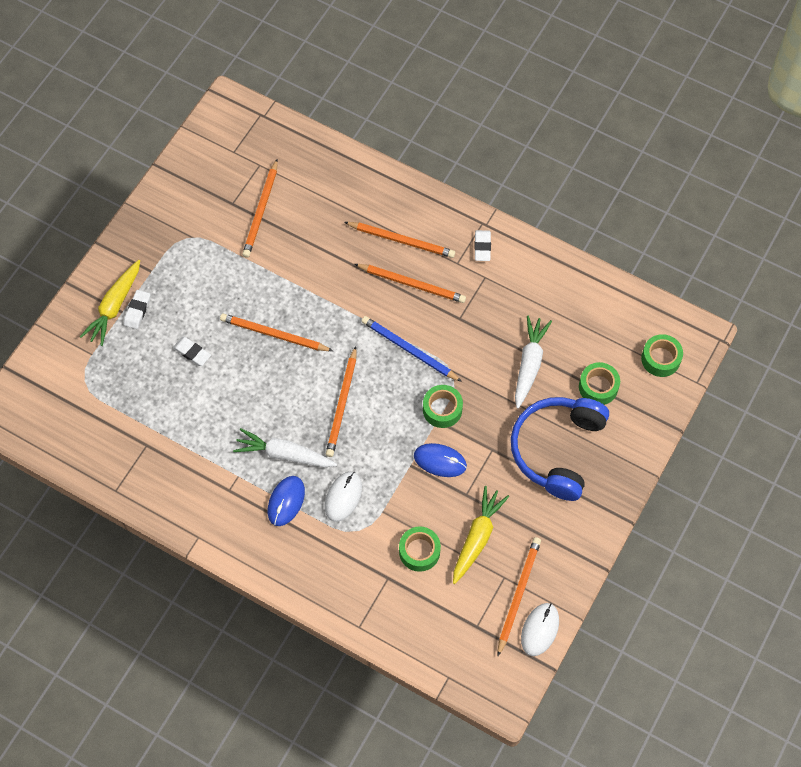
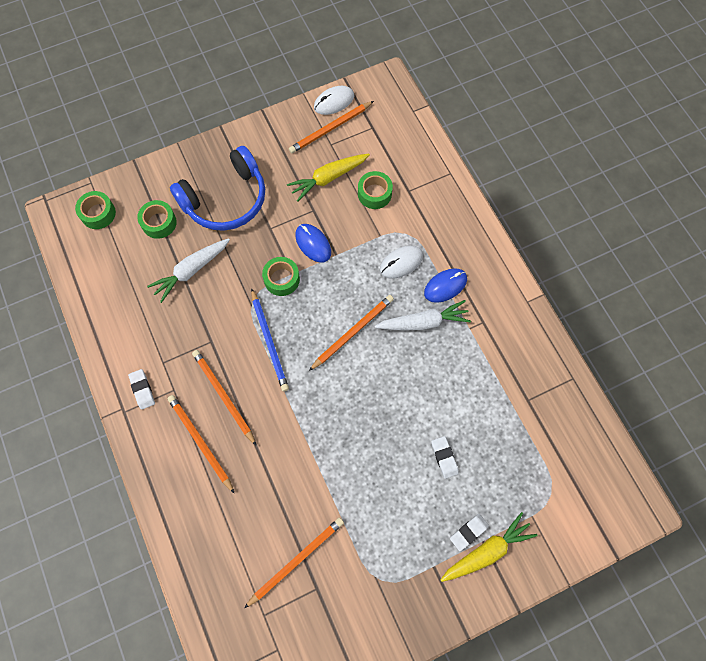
camera: 145 degrees left, 5 degrees up
orange pencil [220,313,333,351] -> none
white carrot [233,428,337,467] -> white carrot turned 60 degrees counterclockwise [374,300,471,330]
white eraser [474,230,491,261] -> white eraser turned 60 degrees counterclockwise [128,369,155,410]

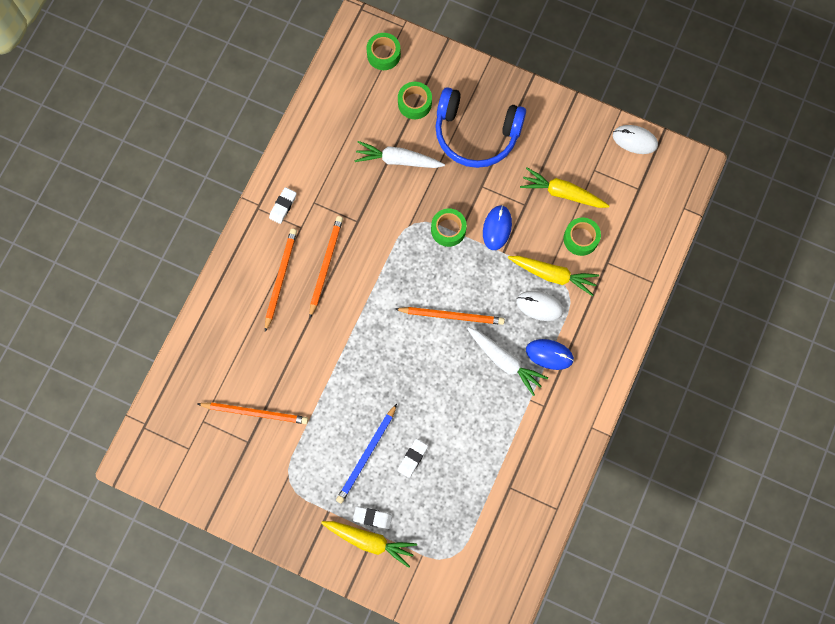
camera: 50 degrees right, 5 degrees up
blue pencil [251,288,289,391] -> blue pencil moved to [336,404,397,504]
orange pencil [289,101,374,153] -> none
none -> yellow carrot [508,256,599,296]

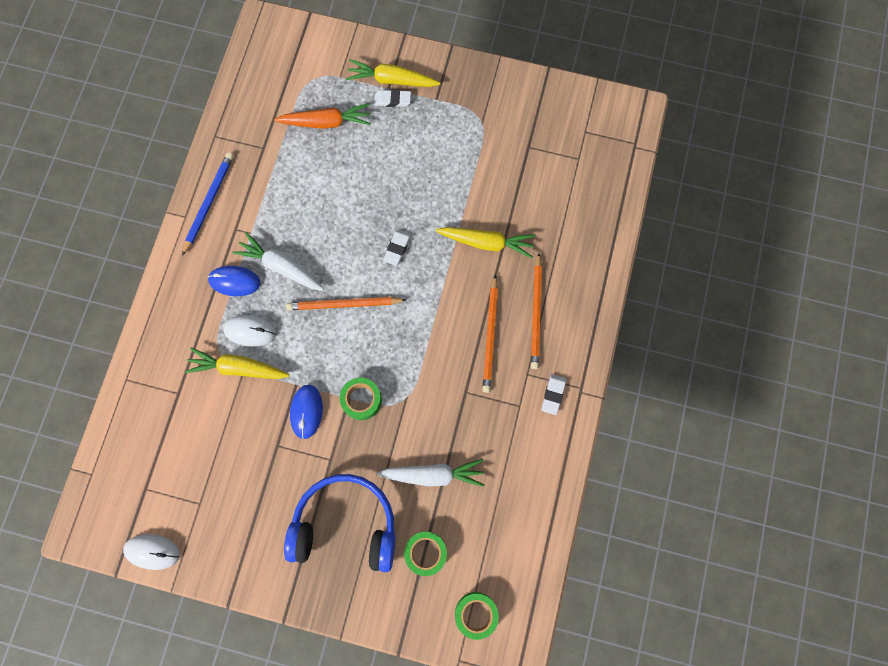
camera: 170 degrees right, 0 degrees up
orange pencil [198,402,308,424] -> none
blue pencil [336,404,397,504] -> blue pencil moved to [182,152,234,256]
white eraser [397,439,428,478] -> white eraser moved to [383,230,411,266]
yellow carrot [520,168,609,208] -> yellow carrot moved to [436,227,536,258]
green tape [564,218,601,256] -> none
none -> orange carrot [274,103,371,129]

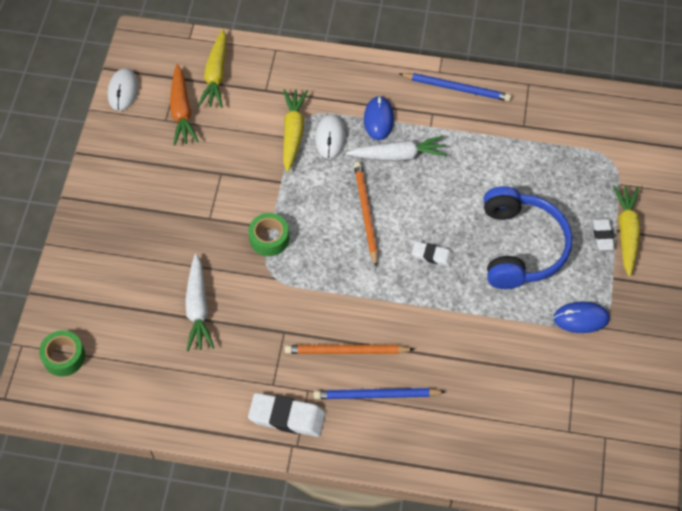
camera: 85 degrees right, 15 degrees down
white carrot [232,232,325,291] -> white carrot turned 60 degrees clockwise [346,135,447,161]
orange carrot [274,103,371,129] -> orange carrot moved to [170,64,199,146]
blue headphones [284,474,396,572] -> blue headphones moved to [484,186,572,289]
blue mouse [290,385,323,439] -> blue mouse moved to [553,302,610,333]
green tape [404,531,447,576] -> none
yellow carrot [436,227,536,258] -> yellow carrot moved to [198,29,227,108]
orange pencil [531,253,542,369] -> blue pencil [314,388,445,399]
white eraser [542,374,566,415] -> white eraser [248,393,326,437], size x1.69

